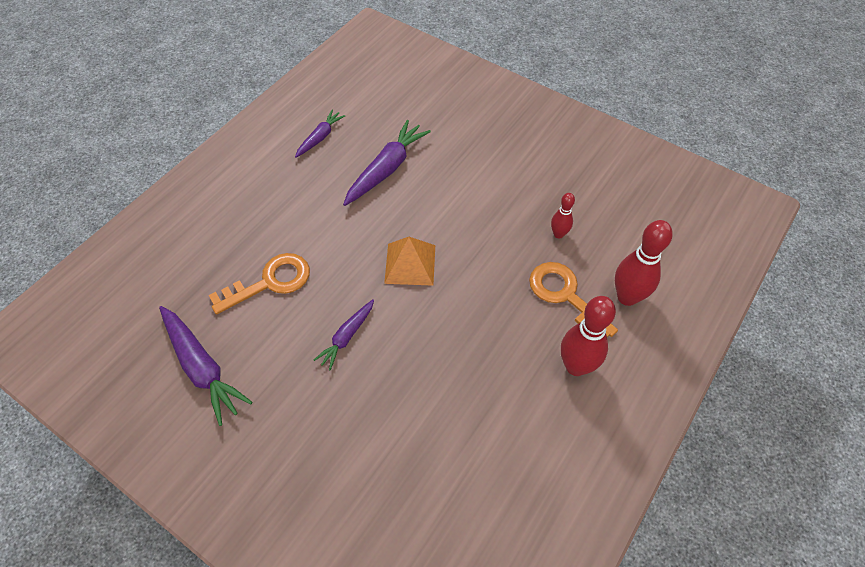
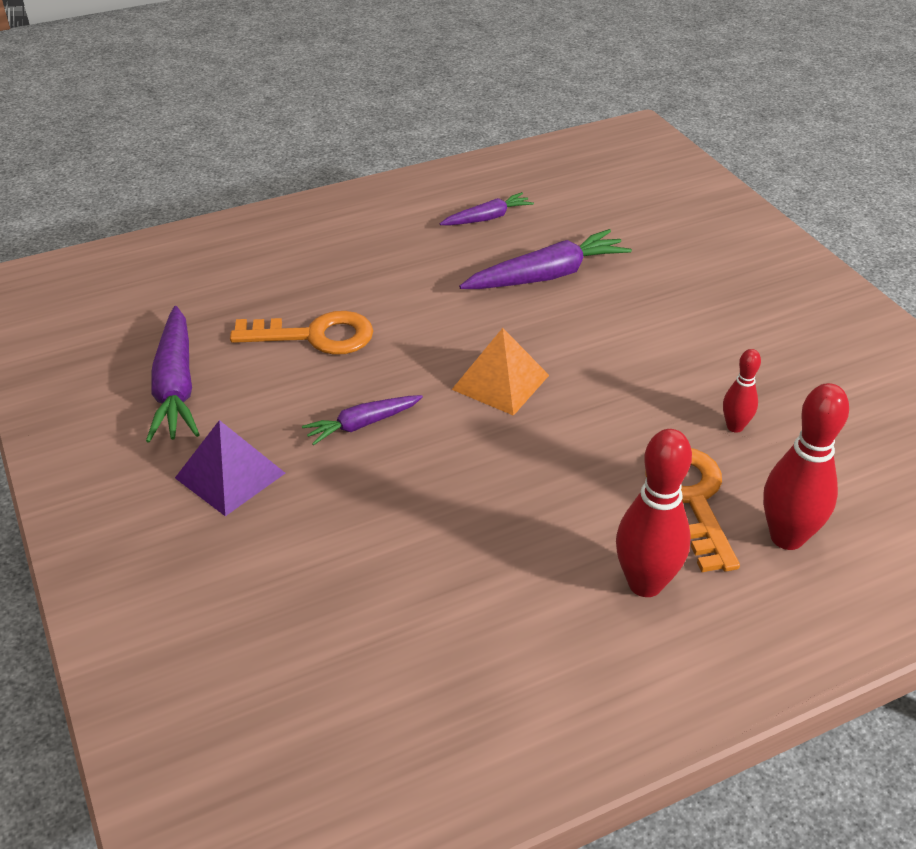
camera: 30 degrees right, 15 degrees down
none -> purple pyramid [175,420,285,516]

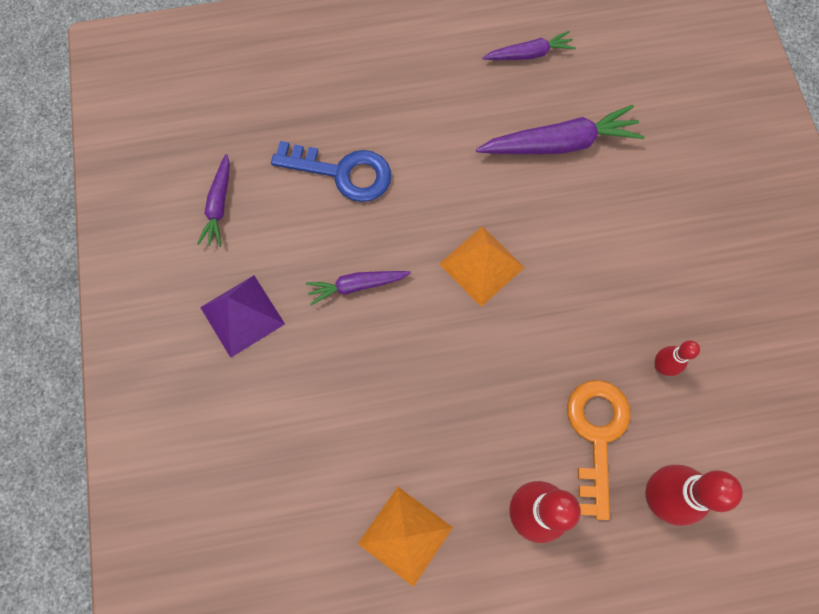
camera: 15 degrees right, 30 degrees up
purple carrot [146,306,200,443] -> purple carrot [197,154,230,247], size x0.59
orange key [230,311,373,355] -> blue key [271,141,391,202]
none -> orange pyramid [358,487,453,587]

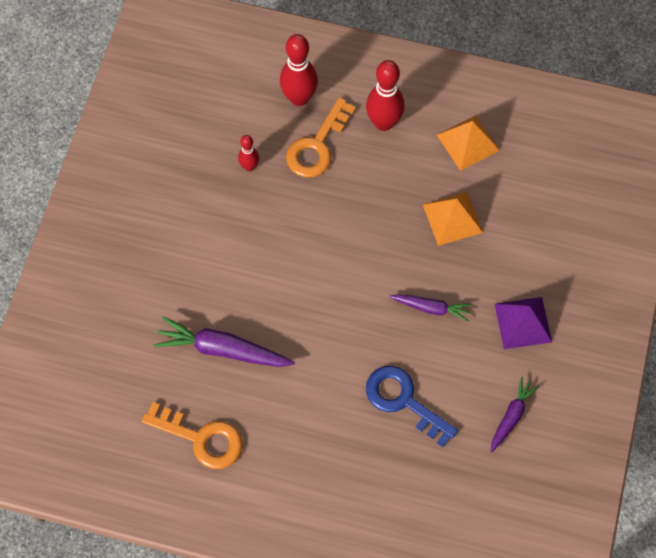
camera: 155 degrees left, 5 degrees down
orange pyramid [439,226,525,307] -> orange pyramid moved to [423,192,483,246]
purple carrot [482,31,576,60] -> orange key [142,402,243,469]

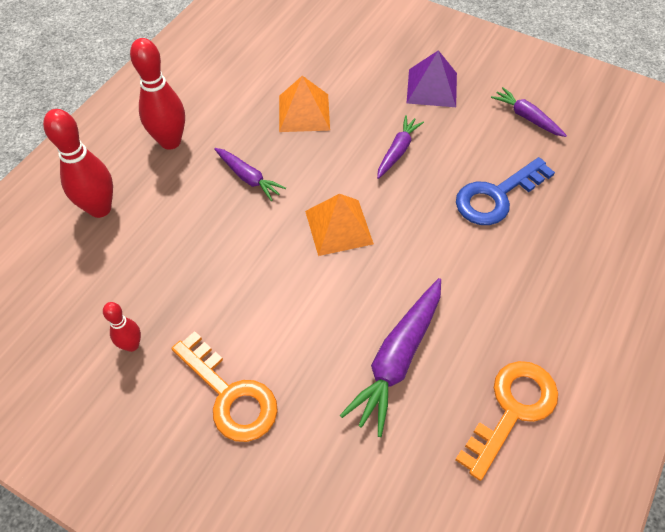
camera: 75 degrees left, 10 degrees down
red bowling pin [238,135,259,171] -> red bowling pin moved to [103,302,141,352]
orange key [286,98,356,177] -> orange key moved to [172,331,278,442]
orange pyramid [437,115,500,171] -> orange pyramid moved to [305,194,374,256]
none -> purple carrot [214,148,286,201]

